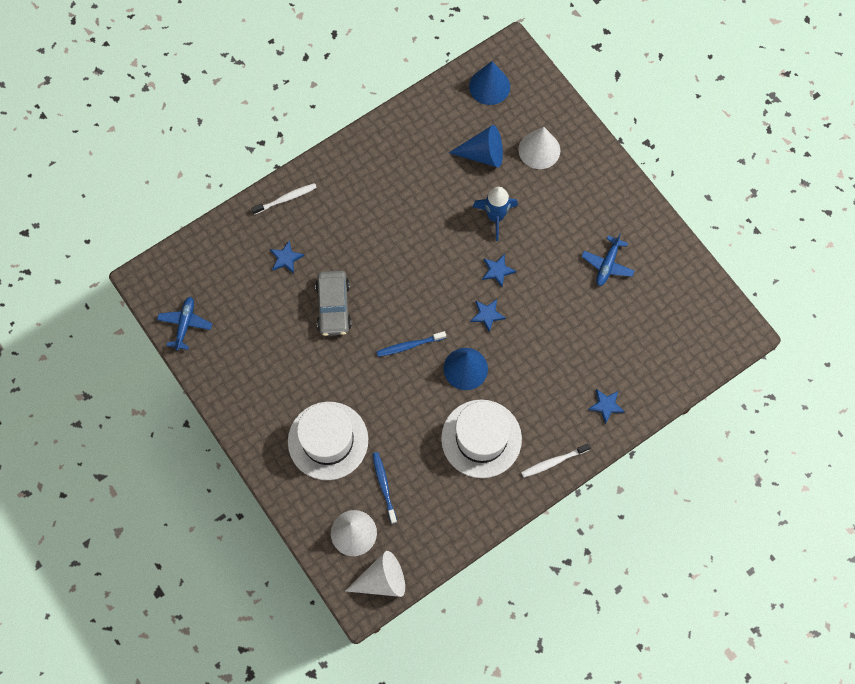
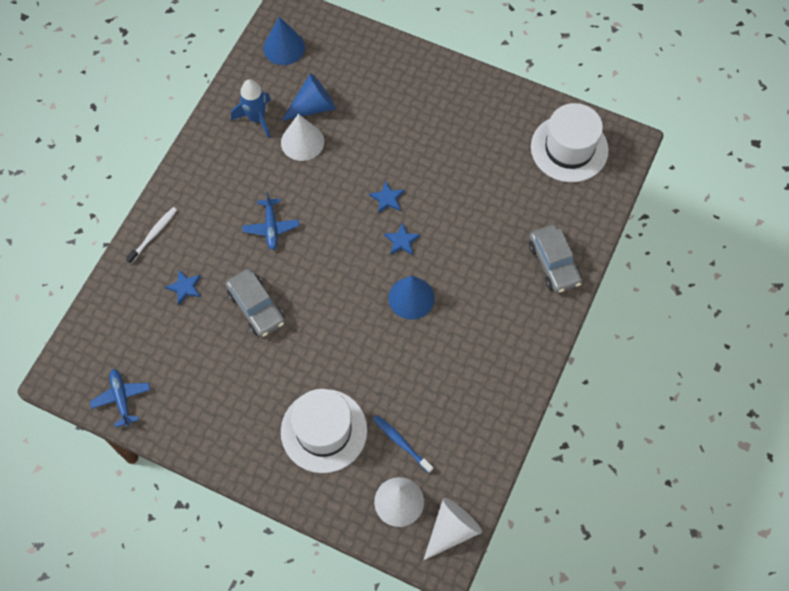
camera: 30 degrees left, 5 degrees down
blue toothbrush [376,331,446,357] -> none
white hat [441,400,522,478] -> white hat moved to [531,103,609,183]
blue rocket [473,187,518,241] -> blue rocket moved to [231,79,271,138]
white cone [518,127,560,169] -> white cone moved to [281,114,324,161]
white toothbrush [521,443,591,478] -> none
blue plane [581,233,635,286] -> blue plane moved to [242,192,299,250]
blue star [588,389,625,424] -> grey car [529,225,582,293]

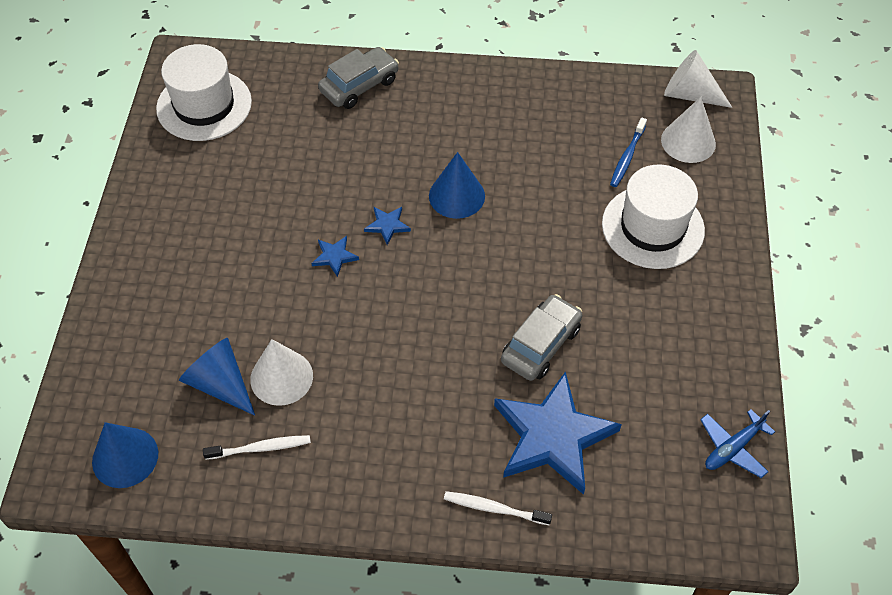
camera: 110 degrees left, 10 degrees down
blue star [165,270,201,305] -> blue star [494,371,622,495], size x2.45
blue rocket [231,79,271,138] -> white toothbrush [203,435,311,460]
blue plane [242,192,299,250] -> none

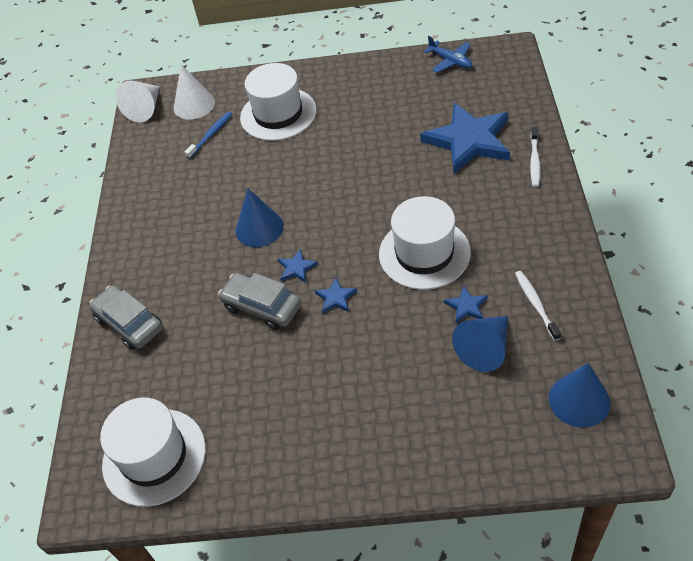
camera: 90 degrees left, 5 degrees down
white cone [250,339,313,406] -> blue star [444,286,488,323]
grey car [501,294,582,381] -> grey car moved to [218,273,301,330]
blue toothbrush [610,118,647,187] -> blue toothbrush turned 75 degrees counterclockwise [185,111,233,159]
none -> white hat [379,196,471,290]

